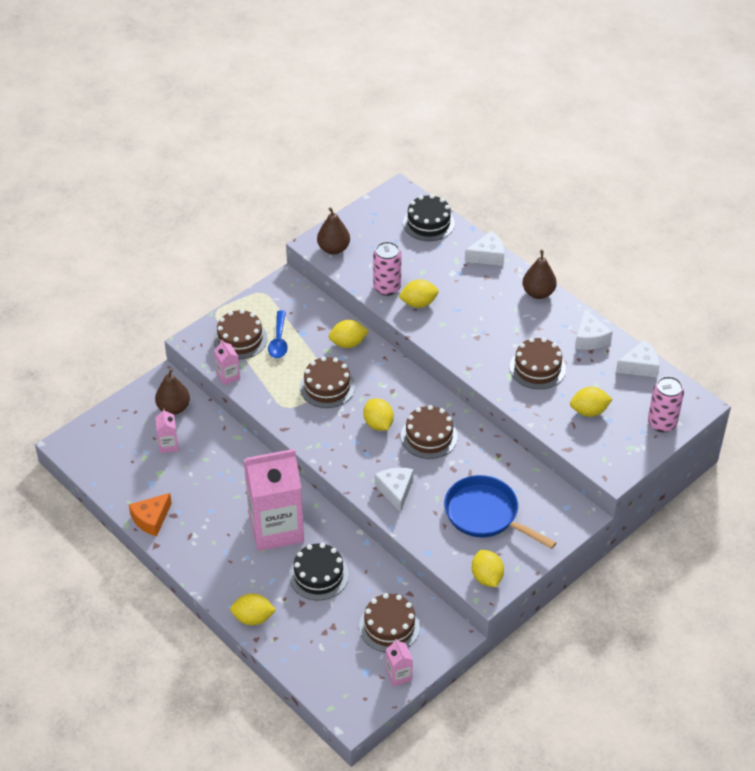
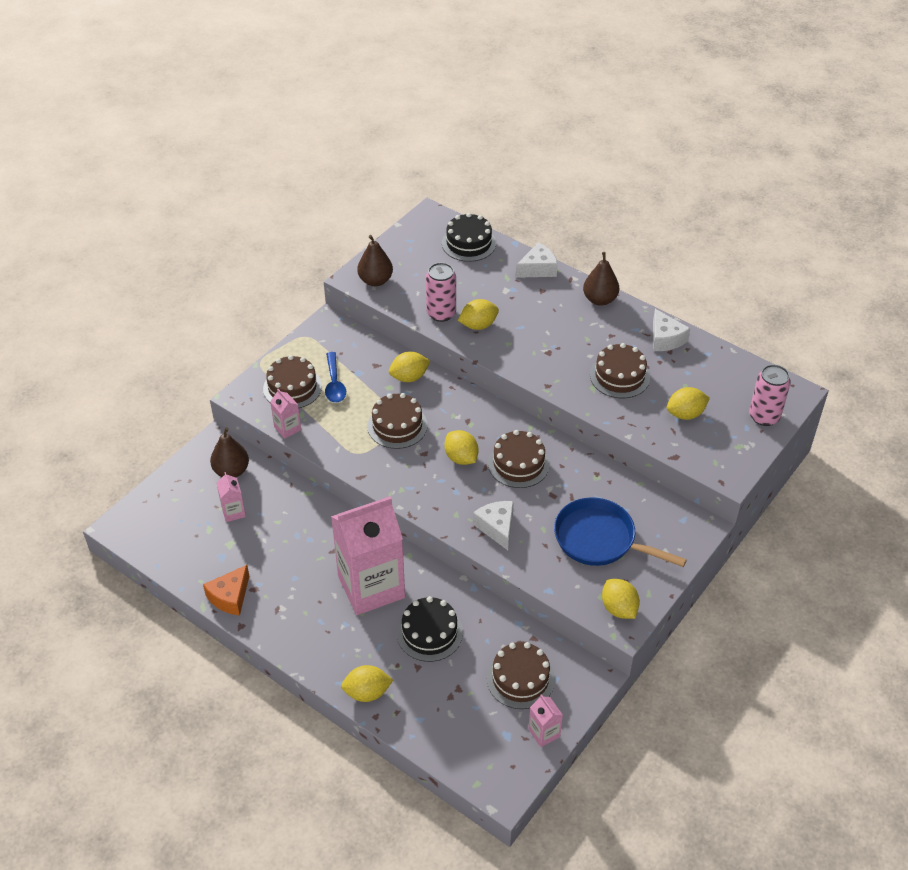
camera: 10 degrees left, 0 degrees up
white cheese [616,340,660,377] -> none

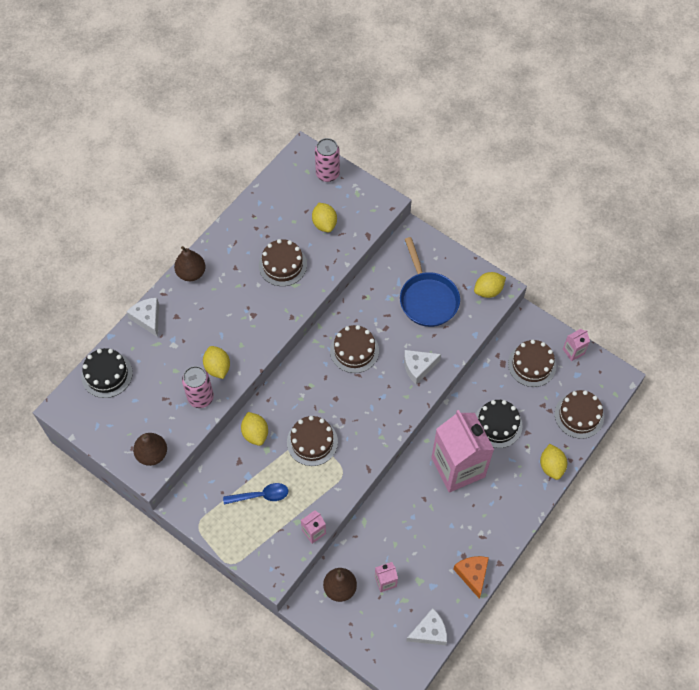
camera: 90 degrees left, 15 degrees up
orange cheese [203,565,249,616] -> orange cheese turned 135 degrees counterclockwise [453,556,489,598]
brown cake [263,355,322,408] -> brown cake moved to [555,390,604,439]
yellow lemon [444,430,479,465] -> none
blue pan [554,497,687,567] -> blue pan turned 45 degrees counterclockwise [400,237,460,327]
white cheese [653,309,690,351] -> white cheese moved to [406,608,447,645]

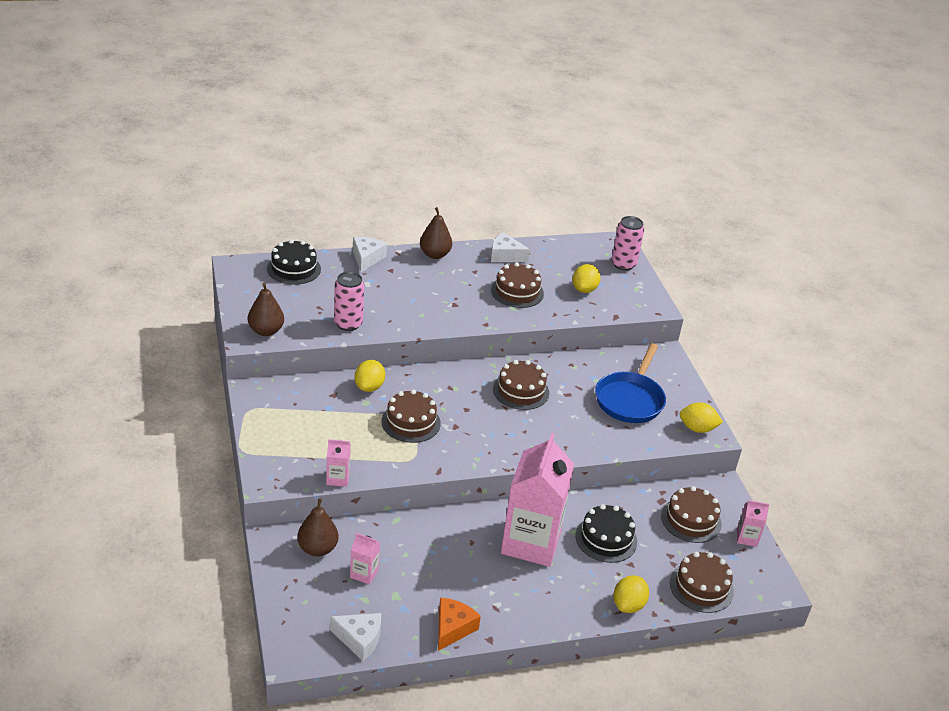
camera: 35 degrees right, 25 degrees down
yellow lemon [203,346,230,379] -> none
blue spoon [223,483,289,504] -> none
white cheese [404,350,441,384] -> white cheese moved to [490,232,530,262]

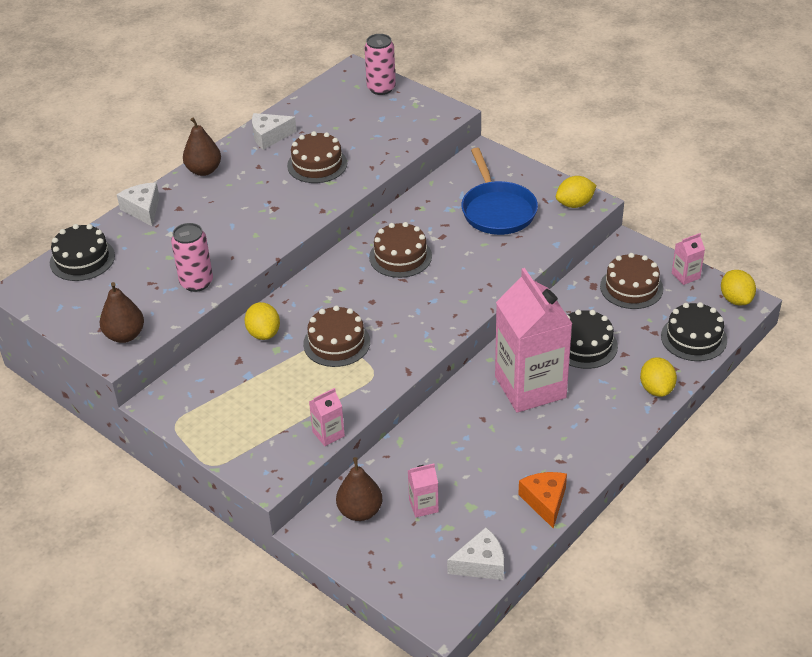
camera: 30 degrees left, 5 degrees up
yellow lemon [573,264,601,293] -> yellow lemon moved to [721,270,756,306]
brown cake [670,552,734,613] -> black cake [661,302,727,361]

